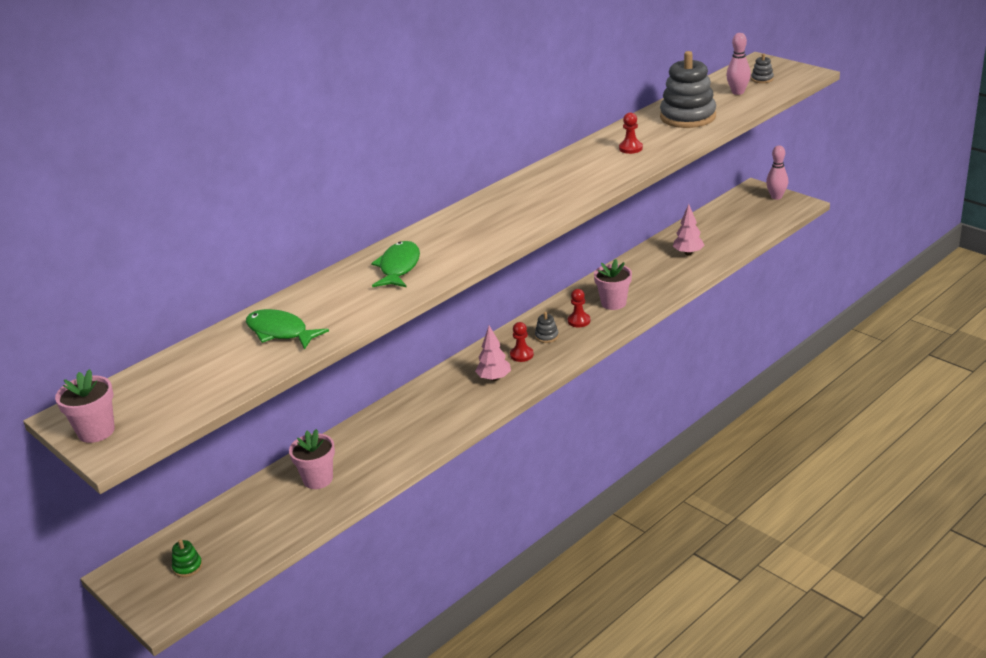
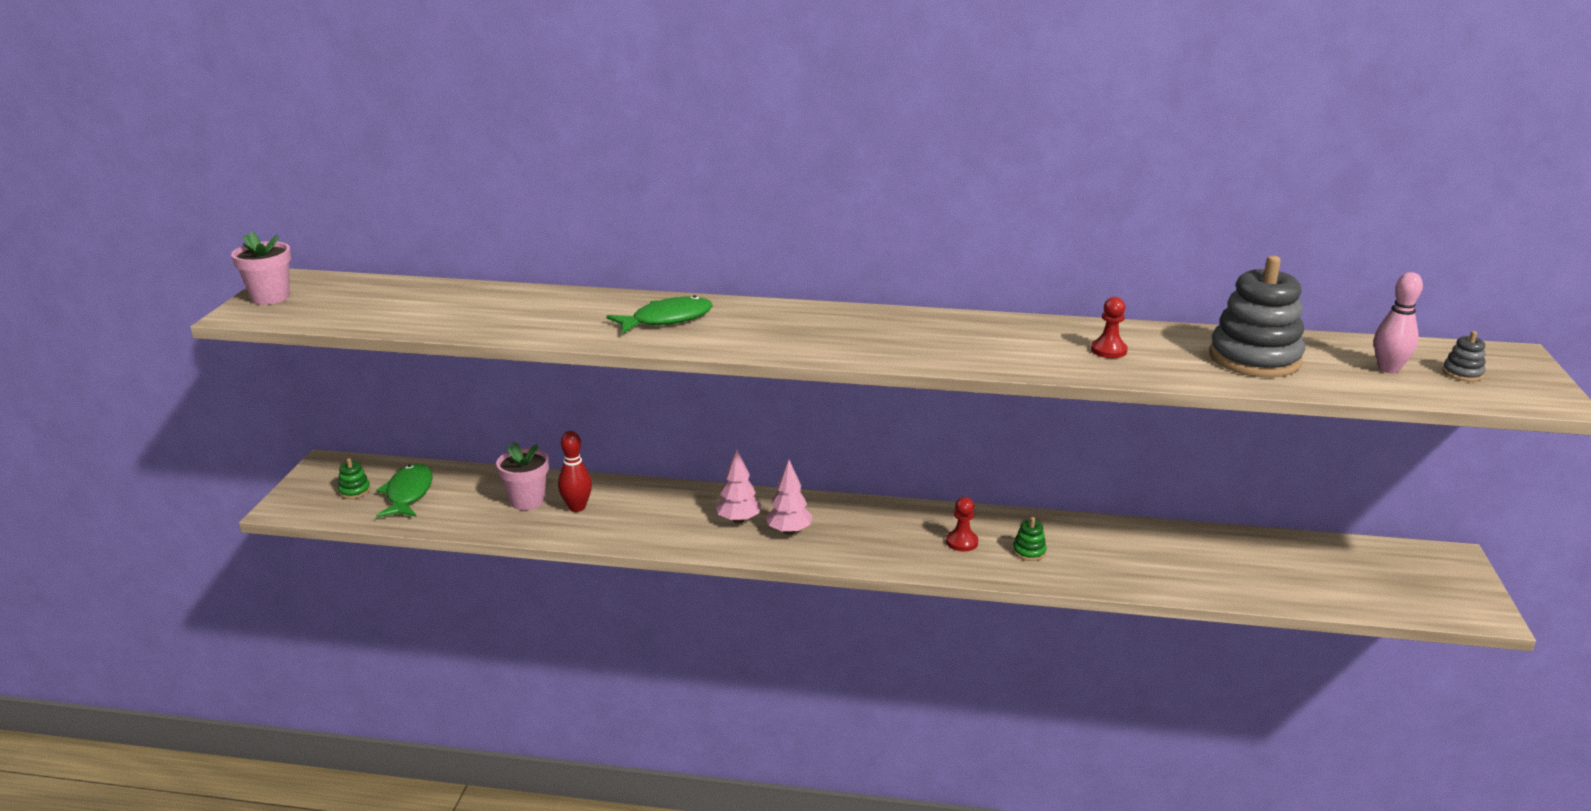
camera: 50 degrees right, 5 degrees down
green fish [246,309,329,350] -> green fish moved to [376,464,433,517]
red pawn [510,322,534,362] -> none
grey stacking toy [535,312,559,343] -> none
pink flower pot [594,259,632,310] -> green stacking toy [1013,517,1047,561]
pink tree [673,204,704,255] -> pink tree moved to [715,449,761,523]
pink bowling pin [766,146,788,200] -> none
none -> red bowling pin [558,431,592,512]

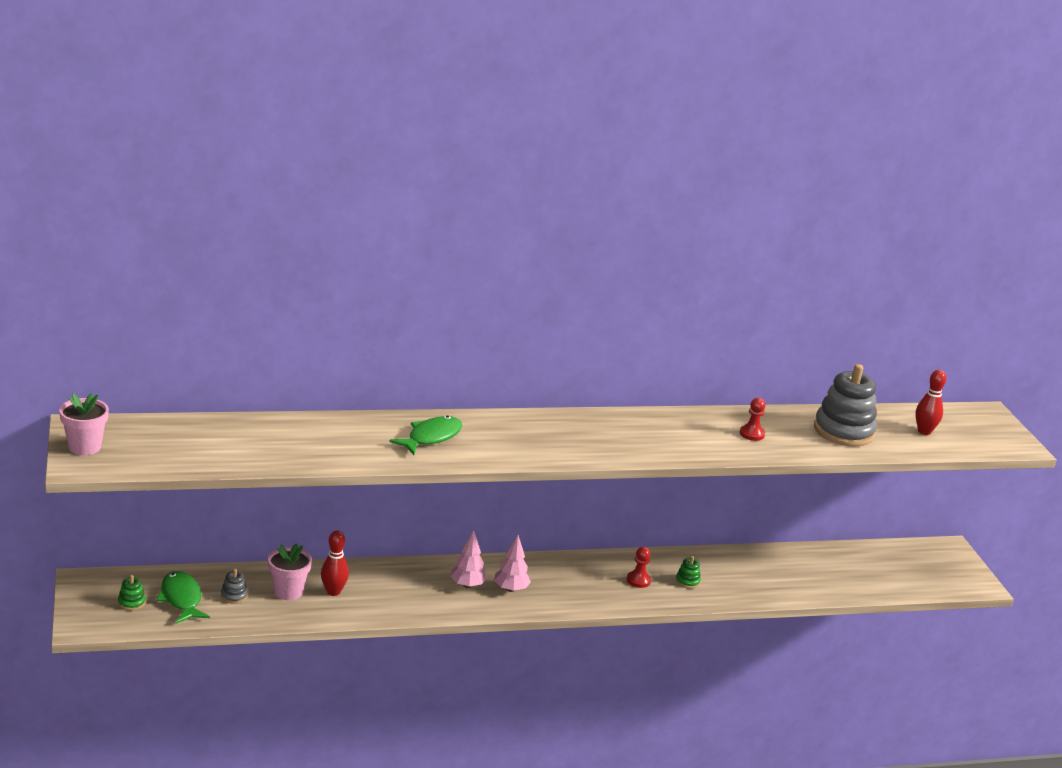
camera: 25 degrees left, 0 degrees up
pink bowling pin [1374,272,1423,374] -> red bowling pin [915,370,946,435]
grey stacking toy [1442,331,1486,382] -> grey stacking toy moved to [221,569,248,604]

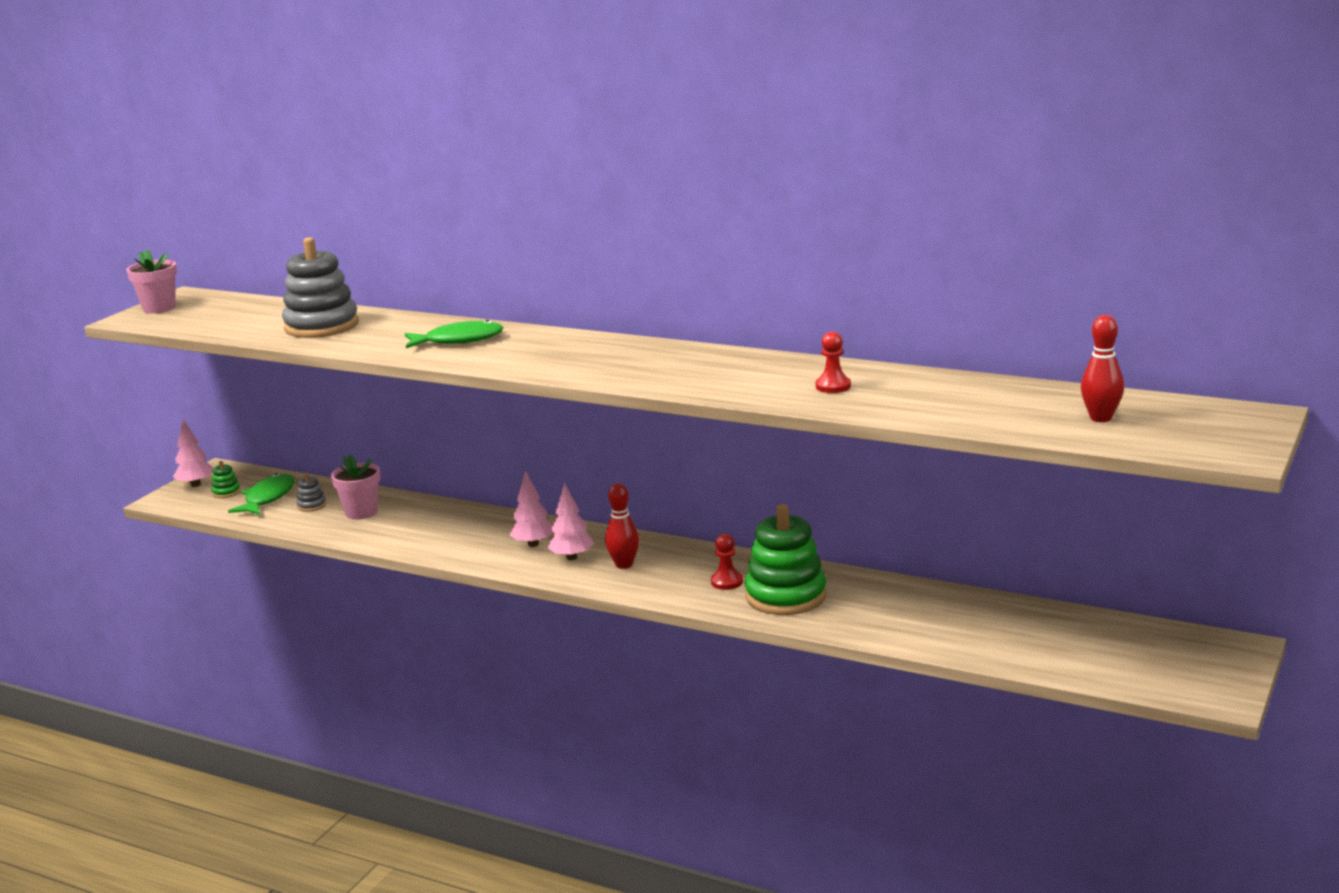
camera: 45 degrees right, 5 degrees down
red bowling pin [321,530,349,596] -> red bowling pin moved to [605,483,639,569]
green stacking toy [676,556,701,589] -> green stacking toy [744,504,827,615], size x2.41
grey stacking toy [814,364,877,447] -> grey stacking toy moved to [282,237,359,338]
none -> pink tree [173,419,213,487]

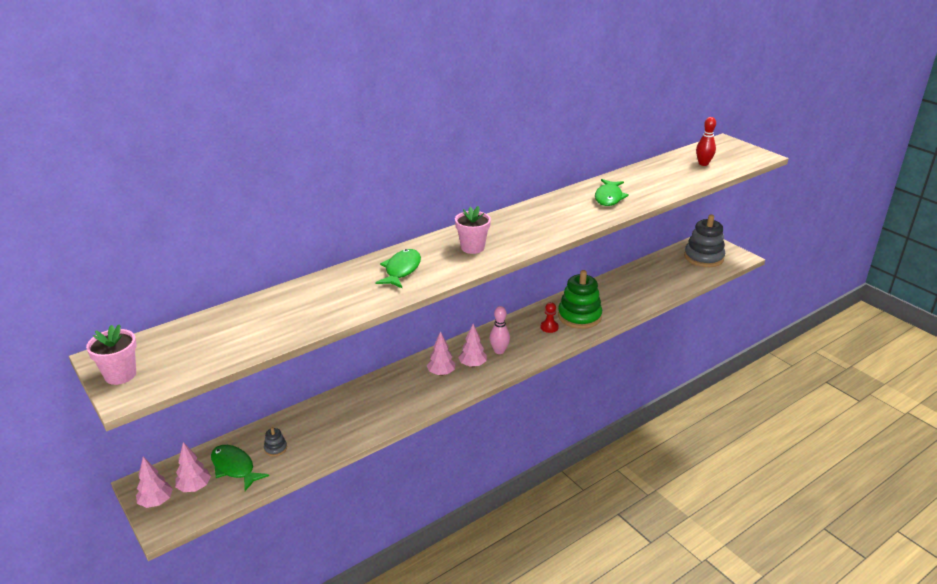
camera: 65 degrees left, 10 degrees up
green stacking toy [211,461,241,498] -> pink tree [175,442,211,492]
grey stacking toy [282,237,359,338] -> grey stacking toy moved to [684,214,725,267]
pink flower pot [331,454,380,520] -> pink flower pot moved to [455,206,491,254]
red bowling pin [605,483,639,569] -> pink bowling pin [489,306,510,354]
red pawn [816,331,851,393] -> green fish [595,179,629,206]

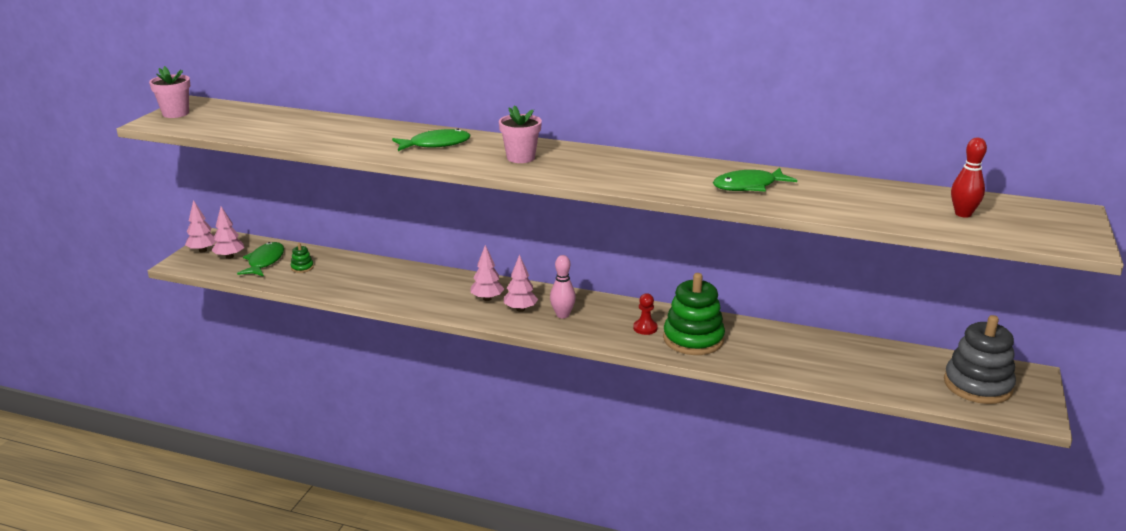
camera: 55 degrees right, 5 degrees down
grey stacking toy [264,427,287,456] -> green stacking toy [291,243,314,273]

